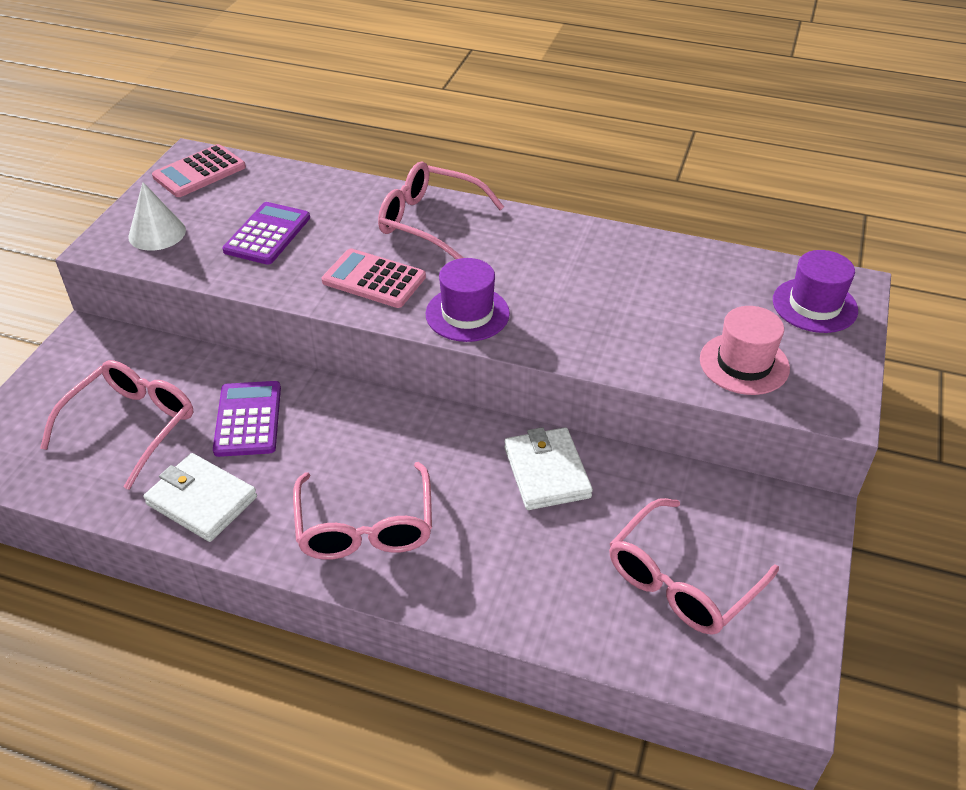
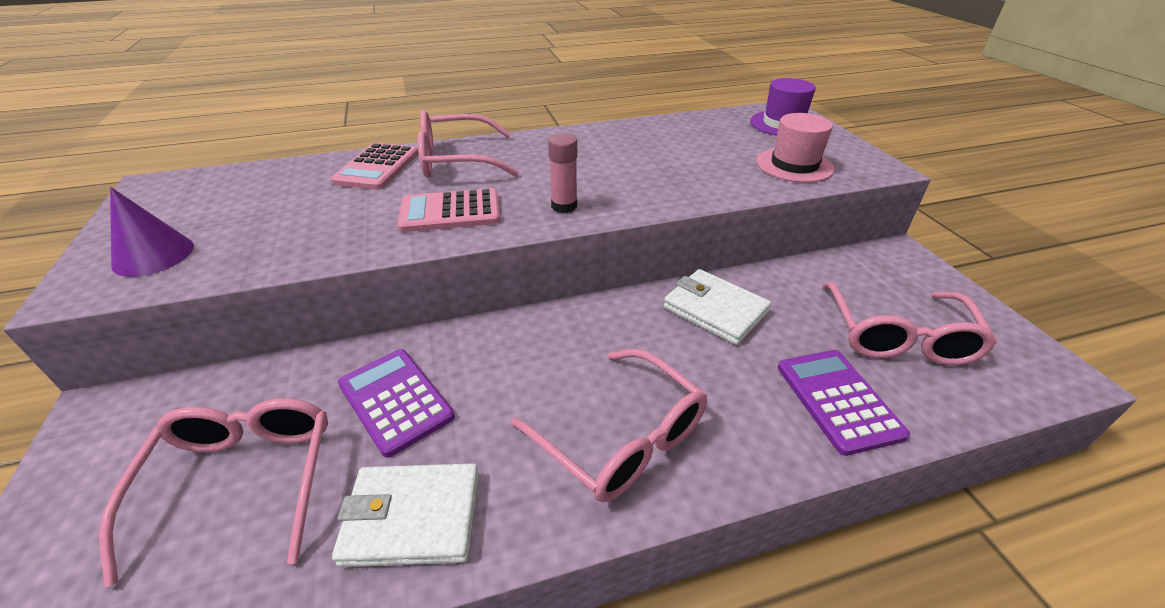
camera: 35 degrees left, 5 degrees down
white cone [128,182,186,251] -> purple cone [110,187,194,277]
pink calculator [152,144,246,197] -> pink calculator moved to [330,143,419,190]
purple calculator [222,202,310,265] -> purple calculator moved to [778,350,910,456]
purple hat [426,258,510,342] -> pink glue stick [548,134,577,213]

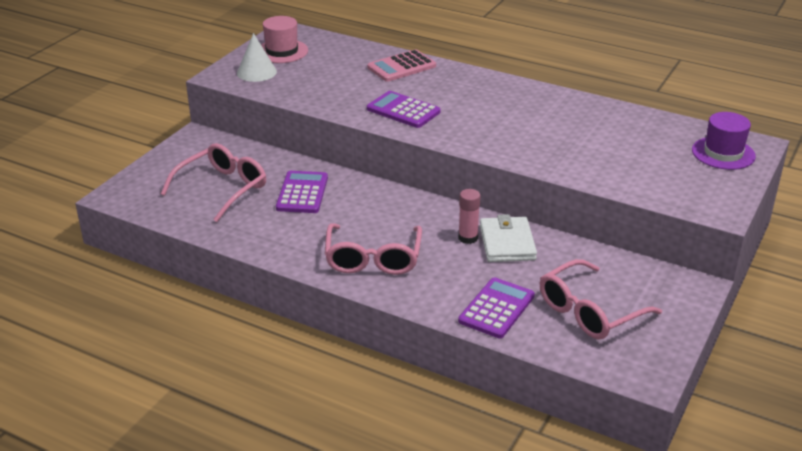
camera: 45 degrees right, 5 degrees down
purple cone [110,187,194,277] -> white cone [237,33,277,82]
white wallet [332,463,479,567] -> none
pink calculator [397,188,500,232] -> purple calculator [367,91,441,128]
pink glasses [418,110,519,177] -> none
pink glue stick [548,134,577,213] -> pink glue stick moved to [458,189,481,244]
pink hat [756,113,835,183] -> pink hat moved to [261,16,308,63]

